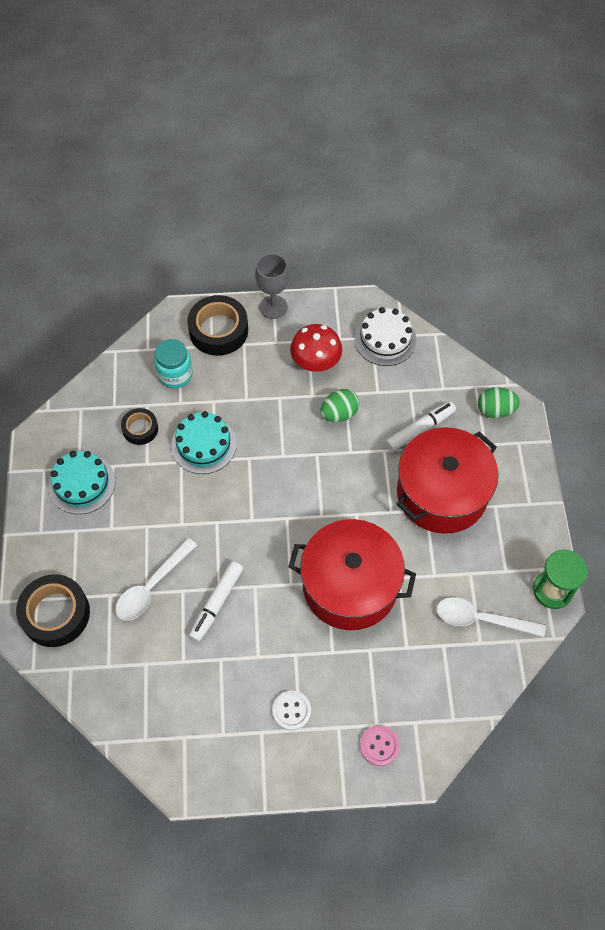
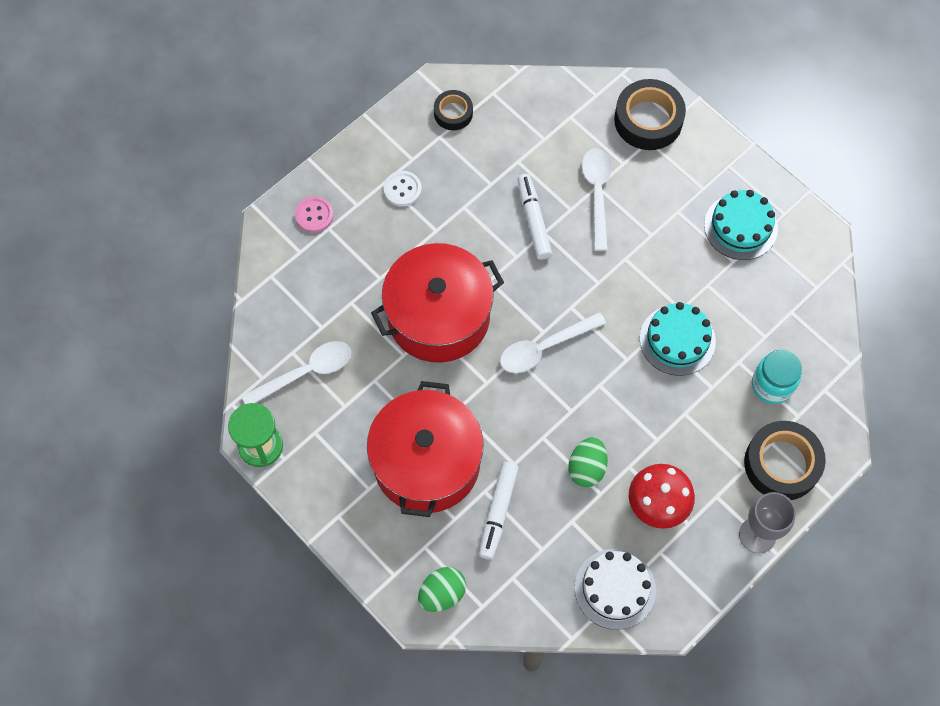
camera: 140 degrees right, 5 degrees up
black tape [121,408,158,445] -> black tape moved to [434,90,473,130]
none -> white spoon [500,312,606,373]

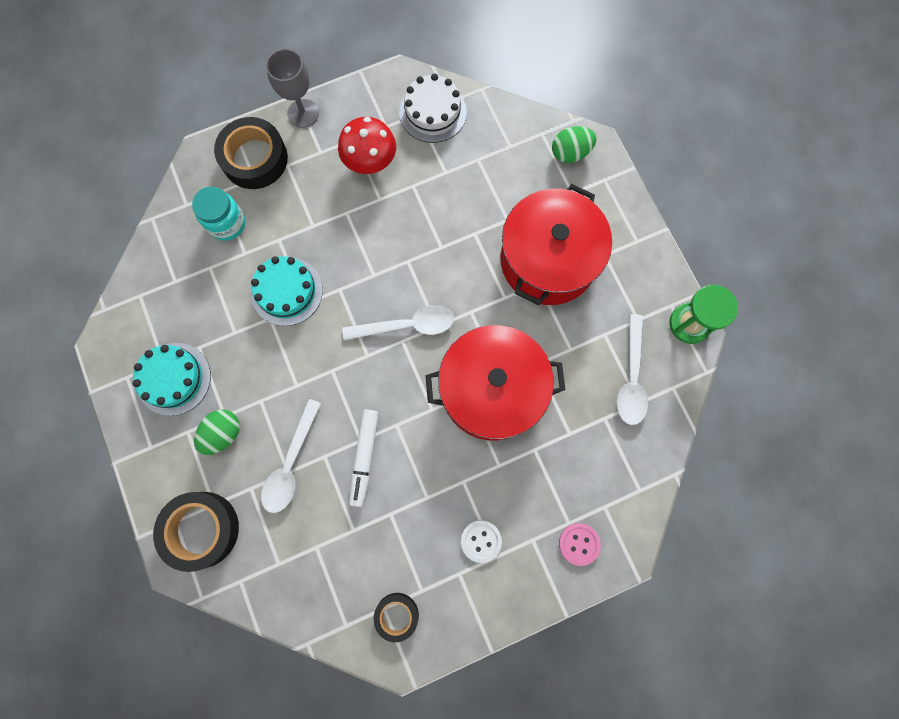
camera: 160 degrees left, 10 degrees up
white spoon [241,341,351,404] -> white spoon turned 75 degrees counterclockwise [617,314,648,425]
white marker [479,462,519,560] -> none
green egg [568,437,608,487] -> green egg moved to [194,410,240,455]

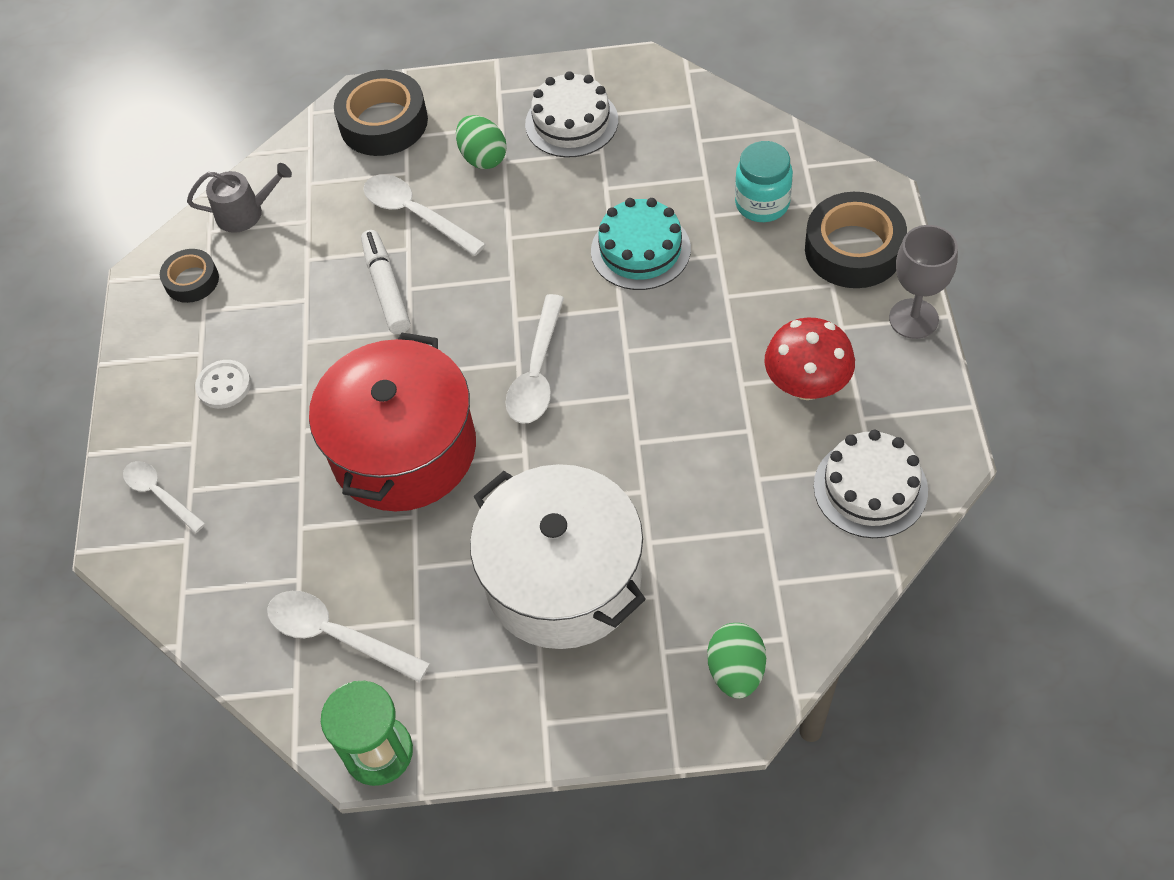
camera: 115 degrees right, 20 degrees down
turquoise cake [132,343,211,416] -> white cake [525,71,618,158]
white marker [349,410,379,507] -> white marker turned 45 degrees clockwise [361,230,410,334]
red pot [500,184,612,305] -> white pot [470,464,646,649]
pink button [559,523,601,566] -> white spoon [123,461,205,533]
none -> grey watering can [187,163,292,233]

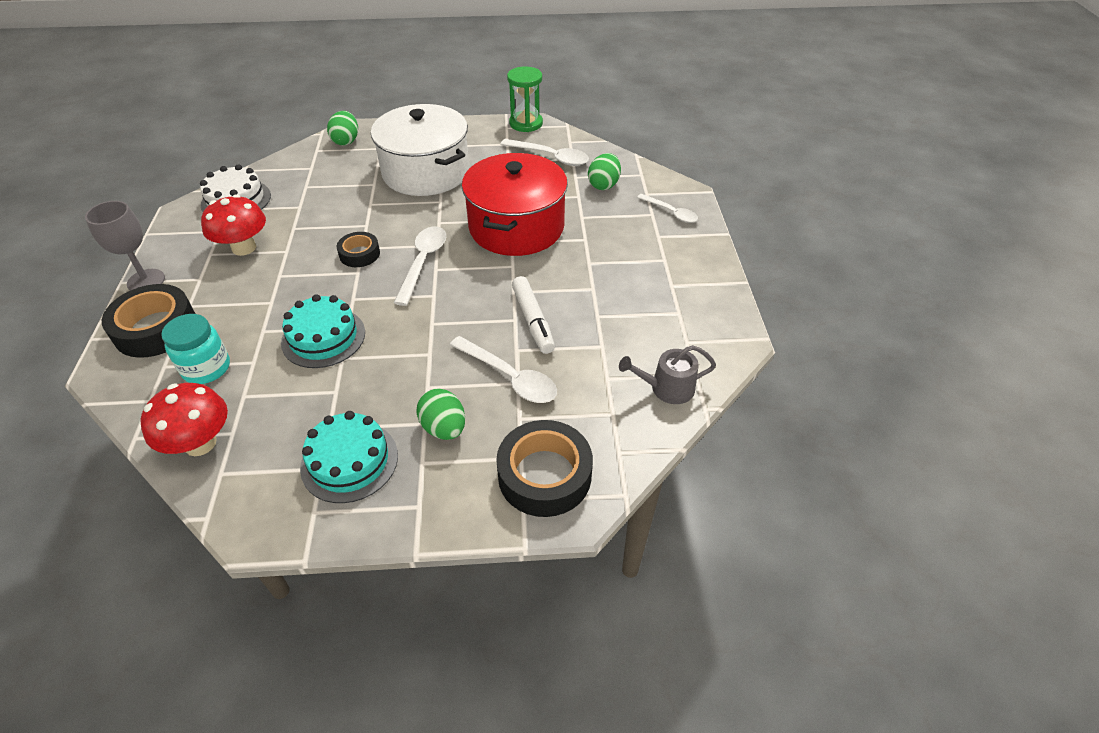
camera: 175 degrees right, 10 degrees down
black tape [160,249,219,303] -> black tape moved to [337,232,380,267]
white button [195,360,251,409] -> none
white cake [525,71,618,158] -> turquoise cake [300,411,398,503]
none -> red mushroom [140,383,228,456]
none -> green egg [588,153,621,190]

